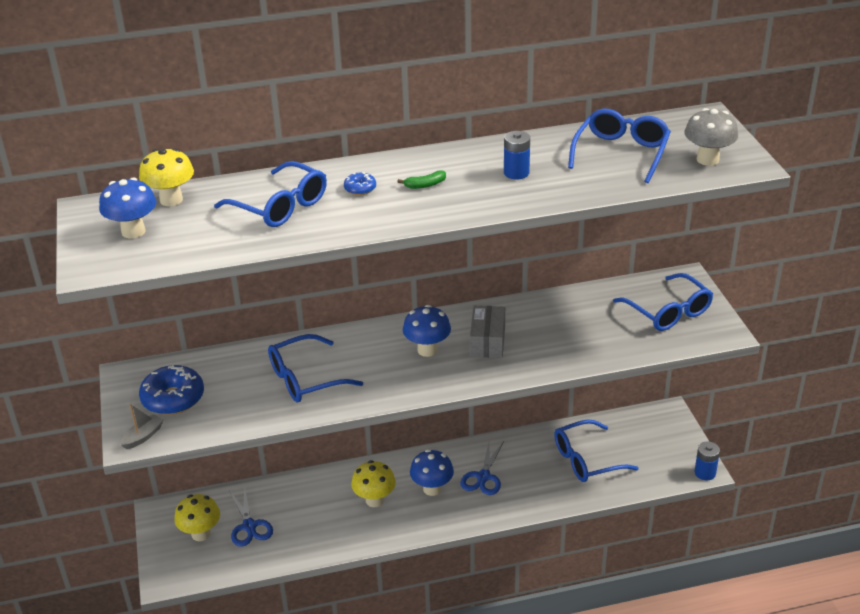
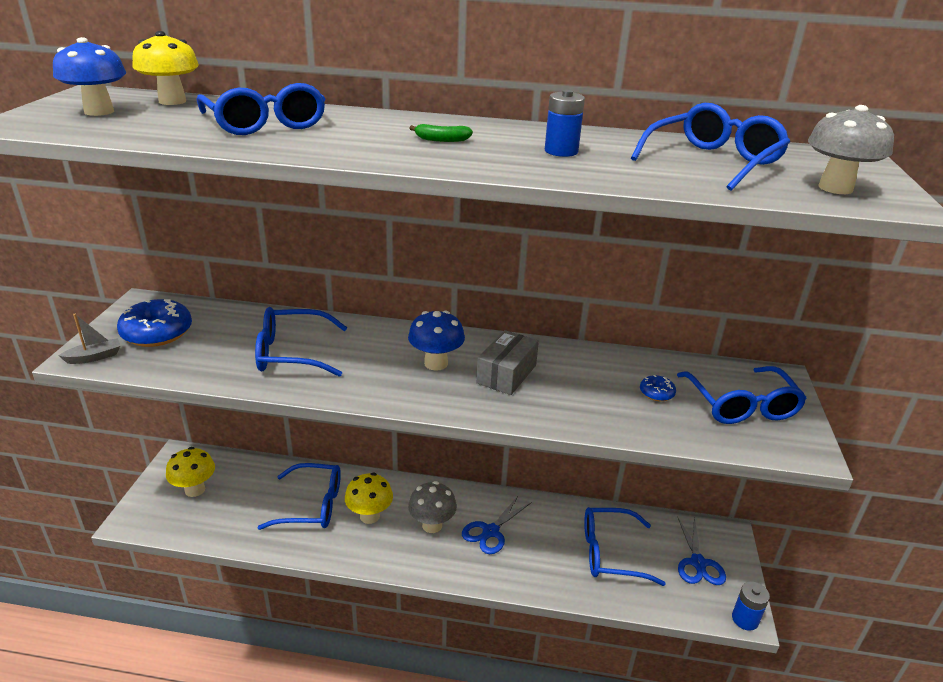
camera: 20 degrees right, 5 degrees down
blue scissors [229,485,273,547] -> blue scissors moved to [678,517,726,585]
blue donut [344,172,376,195] -> blue donut moved to [640,375,676,401]
blue mushroom [410,449,454,496] -> grey mushroom [408,481,457,533]
none -> blue glasses [257,463,341,530]

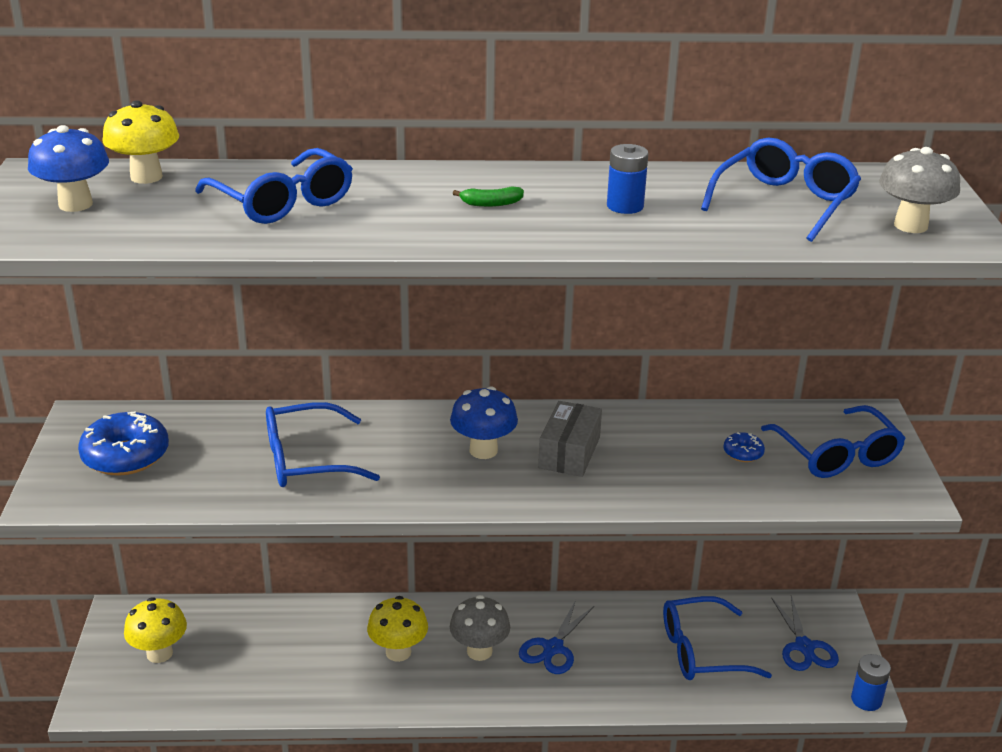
camera: 10 degrees left, 0 degrees up
grey boat [58,314,120,364] -> none
blue glasses [257,463,341,530] -> none

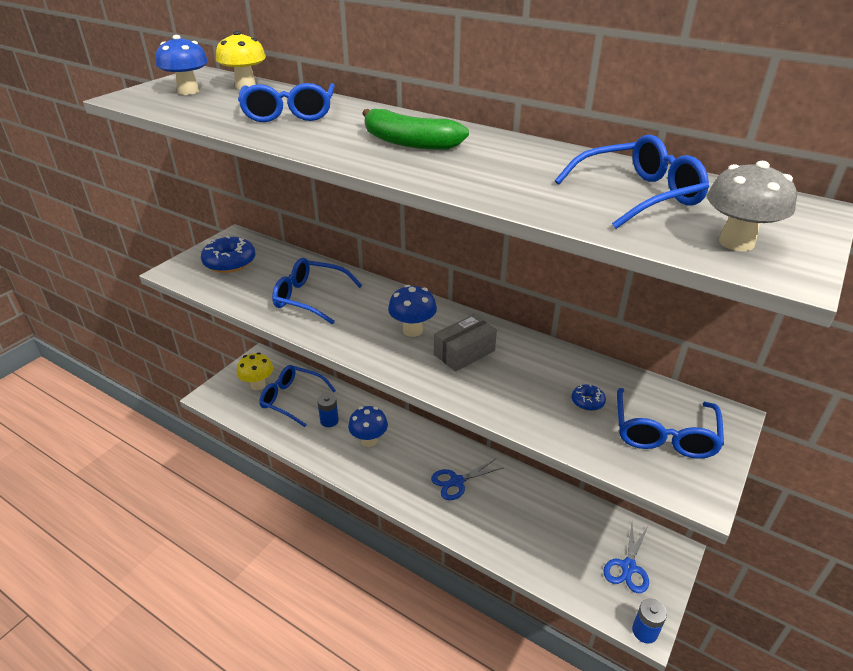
camera: 35 degrees right, 5 degrees up
yellow mushroom [367,596,428,662] -> blue mushroom [348,406,388,447]
grey mushroom [450,595,510,661] -> none
green banana [453,186,524,207] -> green banana [362,109,469,150], size x2.20
blue battery [607,144,648,214] -> blue battery moved to [317,393,339,427]
blue glasses [663,596,772,680] -> blue glasses moved to [259,365,336,427]

